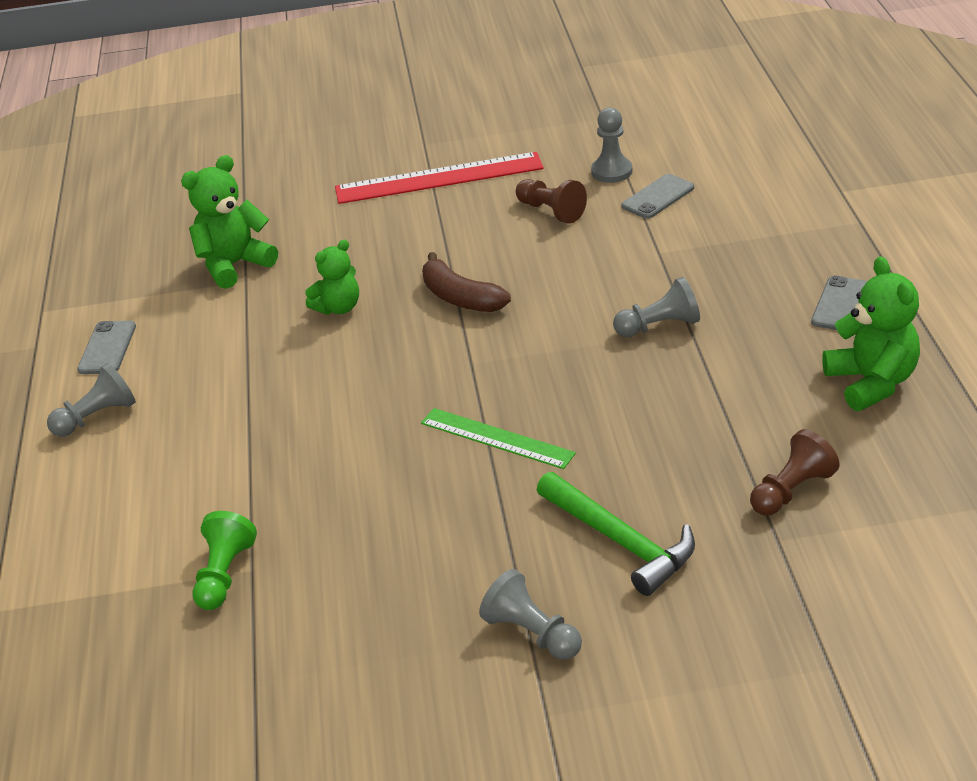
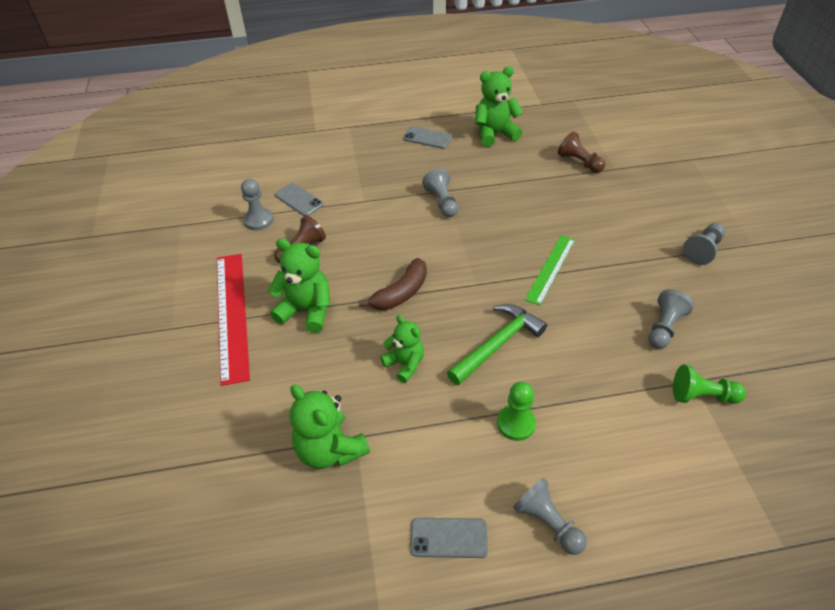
camera: 95 degrees left, 10 degrees up
green hammer [537,472,695,596] -> green hammer moved to [447,304,547,386]
none -> green teddy bear [267,239,330,333]
none -> green pawn [497,382,536,441]
none -> grey pawn [649,289,694,349]

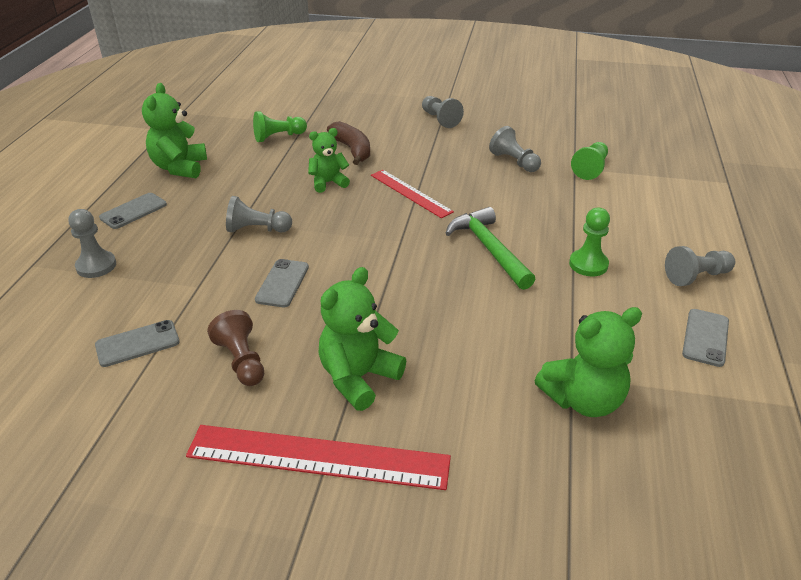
camera: 70 degrees left, 10 degrees down
grey pawn [241,179,273,230] -> grey pawn moved to [68,209,116,278]
brown banana [358,258,427,310] -> brown banana moved to [327,121,370,165]
green teddy bear [380,315,424,383] -> green teddy bear moved to [308,128,350,193]
green ruler [525,235,575,306] -> red ruler [371,170,454,218]
brown pawn [558,132,605,173] -> green pawn [253,111,307,142]
none -> grey phone [255,259,309,307]

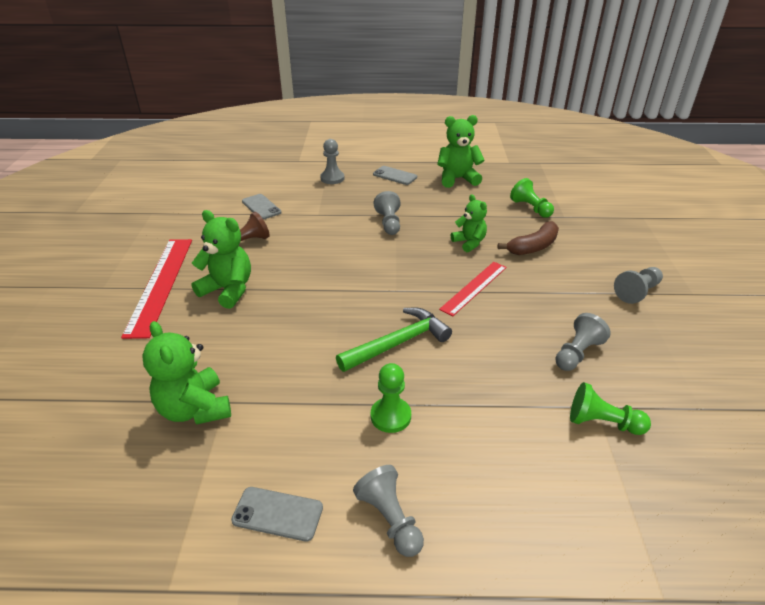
camera: 80 degrees right, 0 degrees up
grey phone [255,259,309,307] -> none

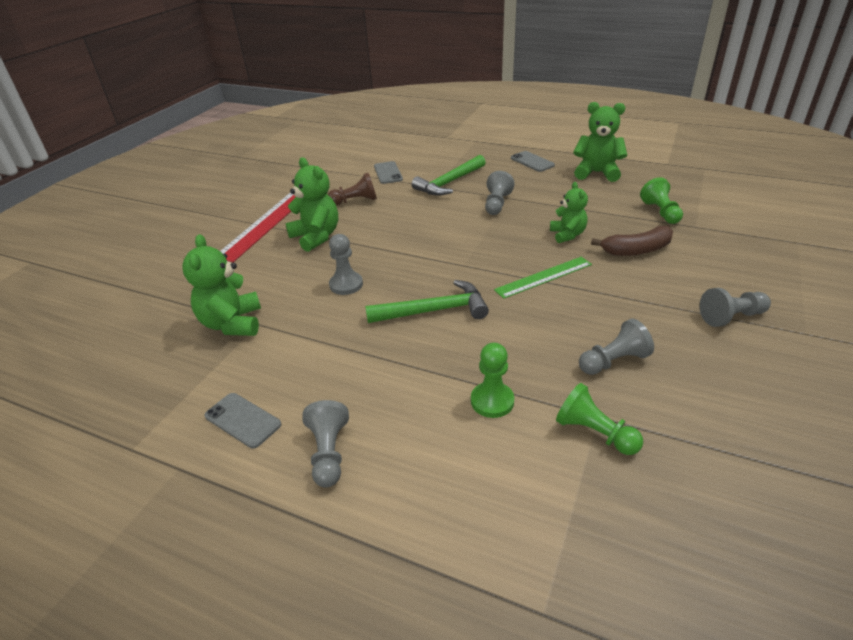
camera: 25 degrees right, 0 degrees up
grey pawn [320,139,344,184] -> grey pawn moved to [329,234,363,295]
green pawn [371,363,411,433] -> green pawn moved to [471,343,514,418]
red ruler [439,262,507,316] -> green ruler [494,257,592,299]
none -> green hammer [412,155,486,196]

